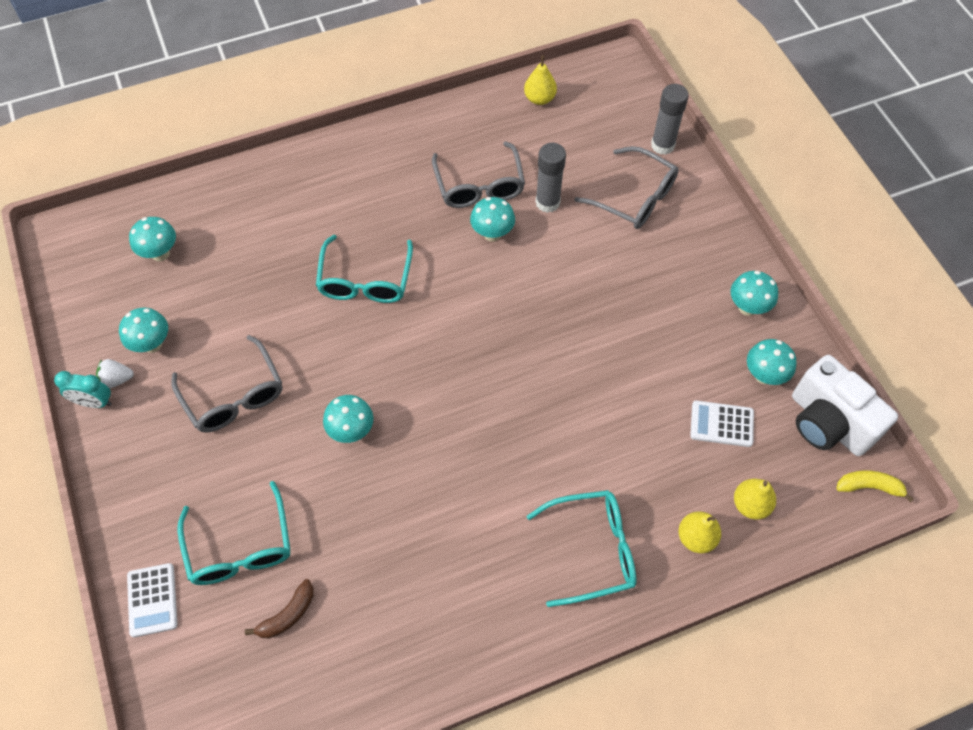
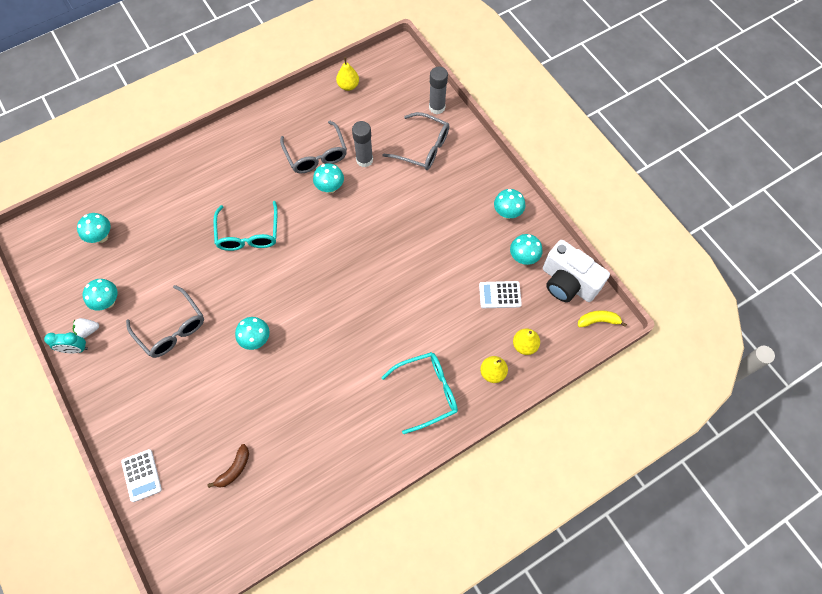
camera: 10 degrees left, 5 degrees up
turquoise glasses [177,481,291,585] -> none

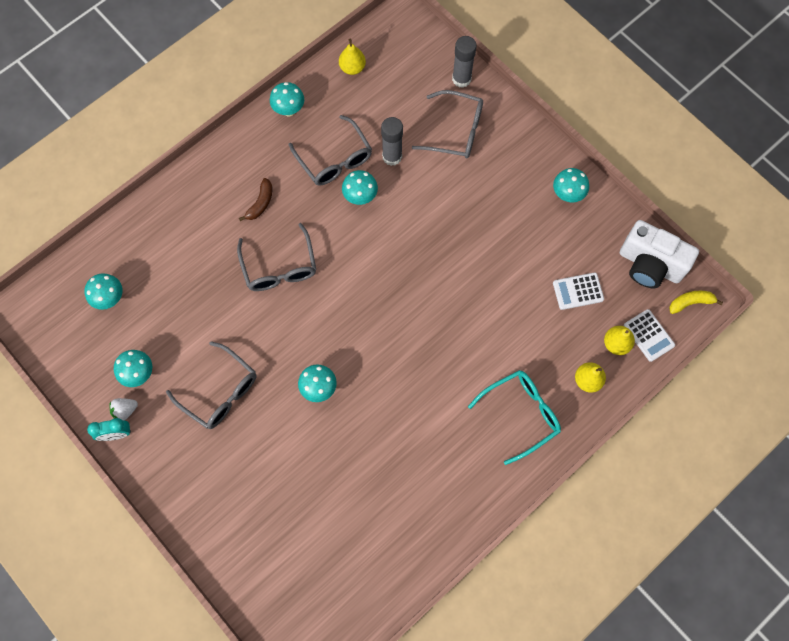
camera: 10 degrees left, 5 degrees up
white calculator [121,449,162,502] -> white calculator moved to [624,309,675,362]
brown banana [207,444,249,488] -> brown banana moved to [239,178,272,221]
turquoise glasses [213,201,278,251] -> grey glasses [237,223,316,291]
turquoise mushroom [510,234,543,265] -> turquoise mushroom moved to [270,82,304,116]

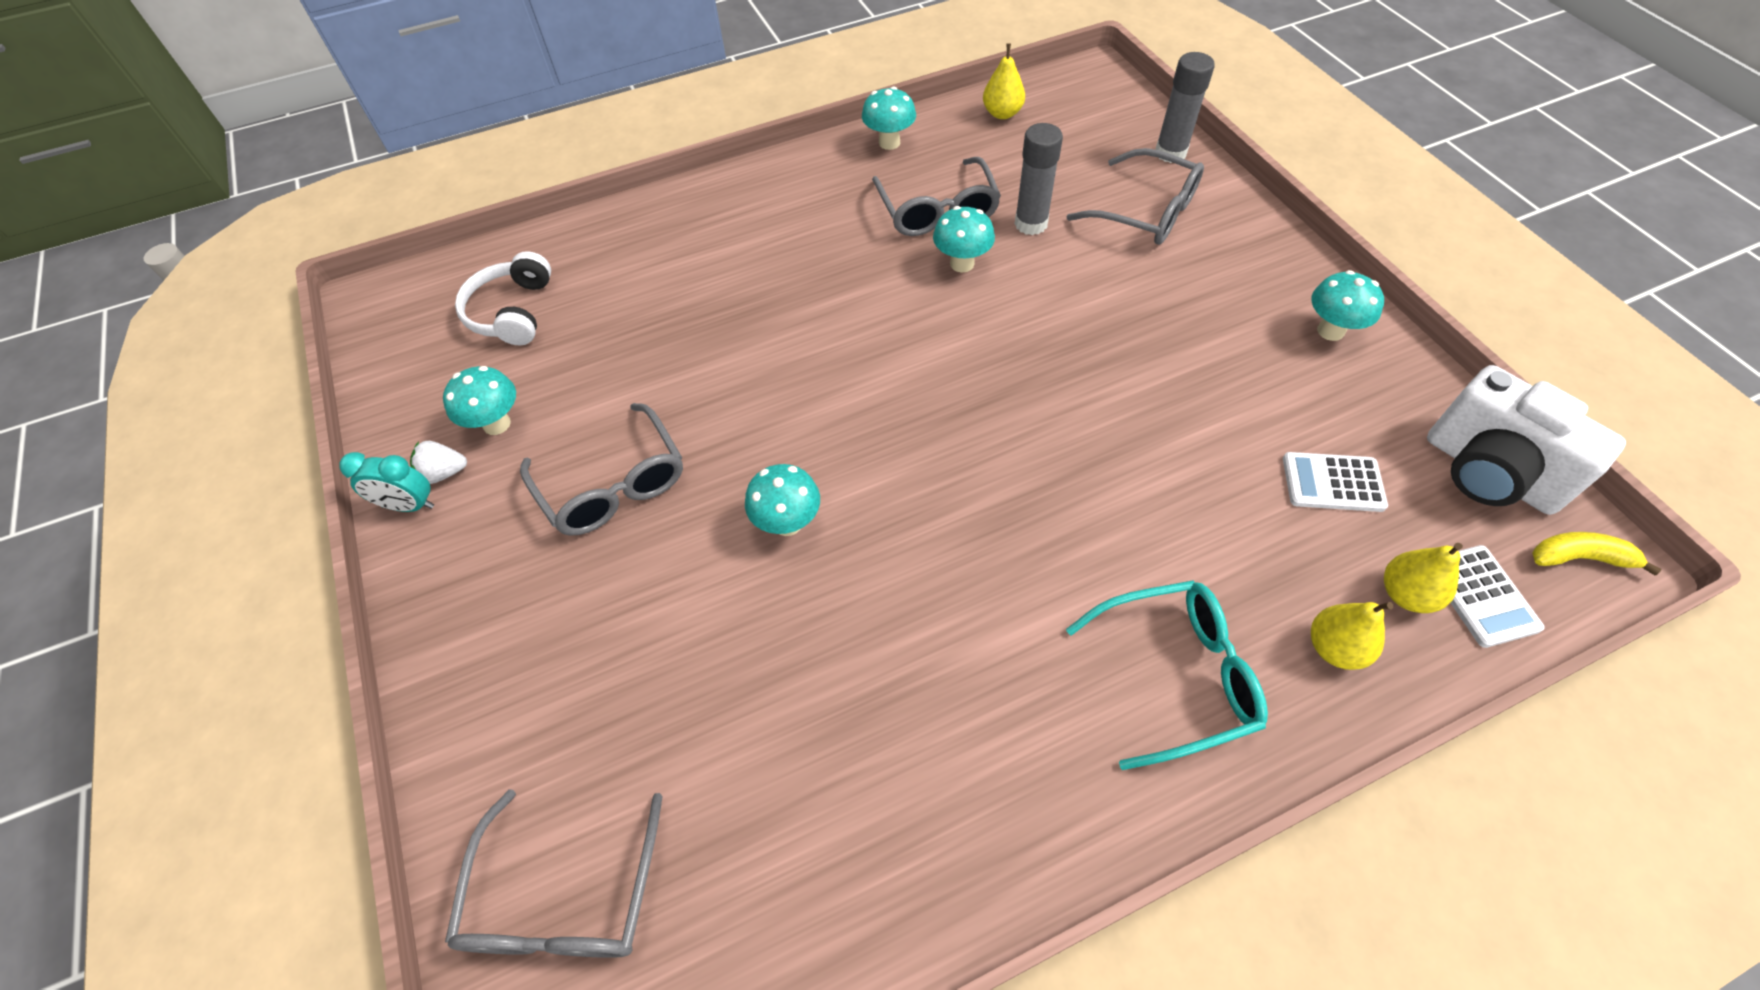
camera: 20 degrees right, 15 degrees down
turquoise mushroom [84,273,123,310] -> white headphones [455,251,551,345]
grey glasses [237,223,316,291] -> grey glasses moved to [445,789,663,958]
brown banana [239,178,272,221] -> none

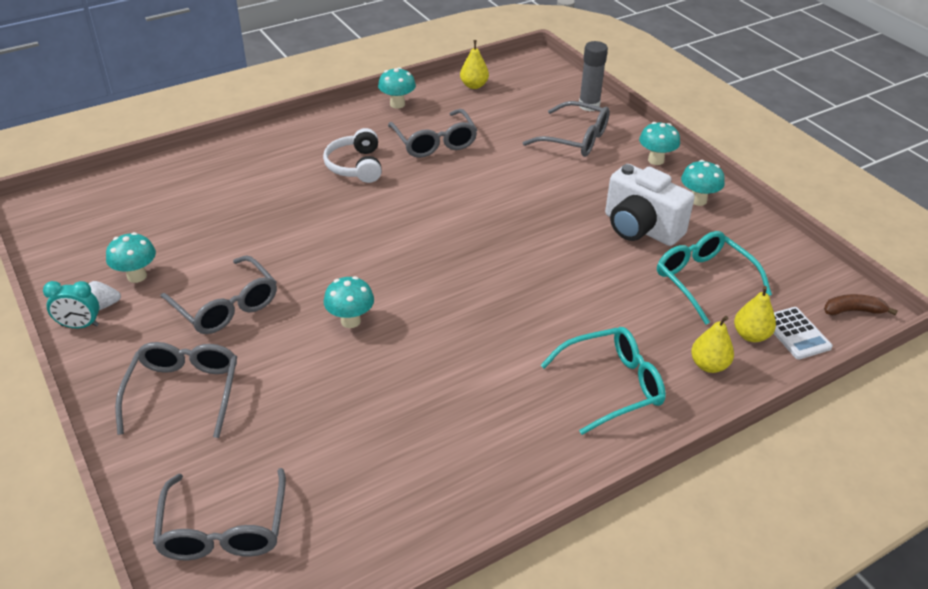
camera: 10 degrees left, 15 degrees down
white headphones [455,251,551,345] -> white headphones moved to [323,128,382,183]
turquoise mushroom [933,206,995,273] -> turquoise mushroom moved to [639,122,680,165]
grey glue stick [1015,123,1063,235] -> none
white calculator [1283,452,1388,512] -> turquoise glasses [657,231,772,325]
white camera [1427,365,1626,515] -> white camera moved to [605,164,695,246]
yellow banana [1532,532,1662,575] -> brown banana [824,294,898,315]
none -> grey glasses [115,342,237,438]

